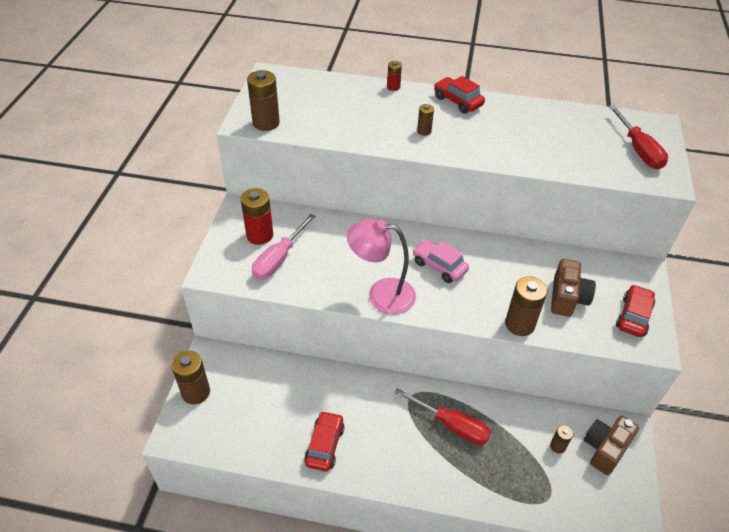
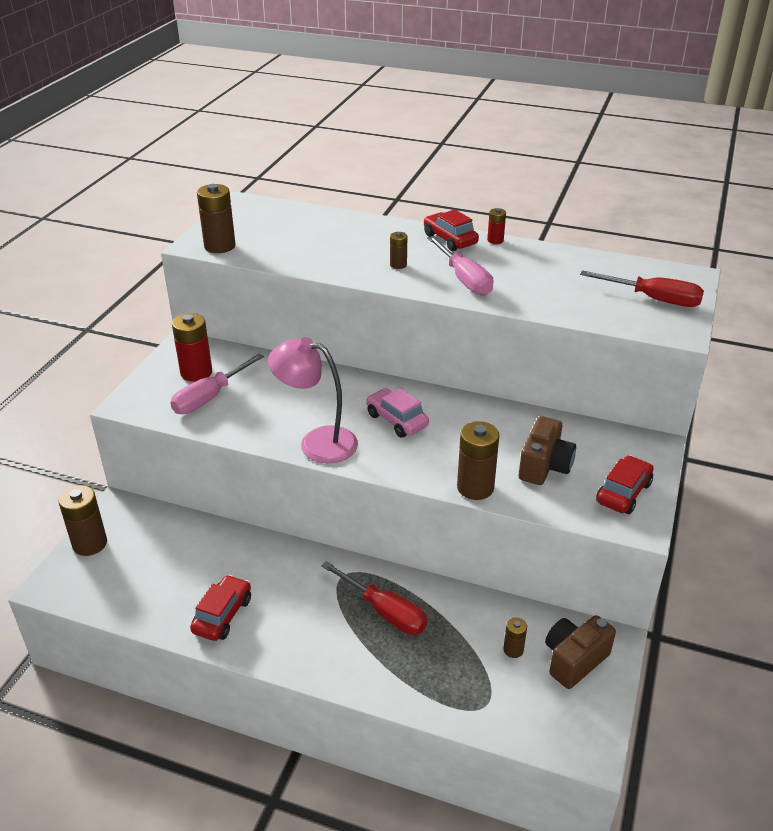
camera: 10 degrees right, 10 degrees down
red battery [387,61,402,91] -> red battery moved to [487,208,506,244]
red screwdriver [609,105,668,169] -> red screwdriver turned 60 degrees counterclockwise [580,270,704,307]
none -> pink screwdriver [427,236,494,296]

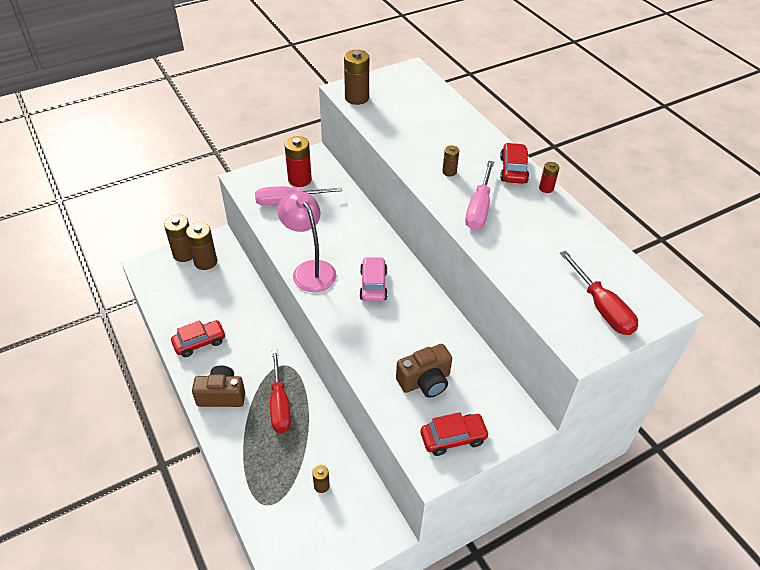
camera: 40 degrees right, 10 degrees up
brown battery [457,421,499,500] -> brown battery moved to [186,222,217,270]
brown camera [545,615,616,689] -> brown camera moved to [192,365,245,407]

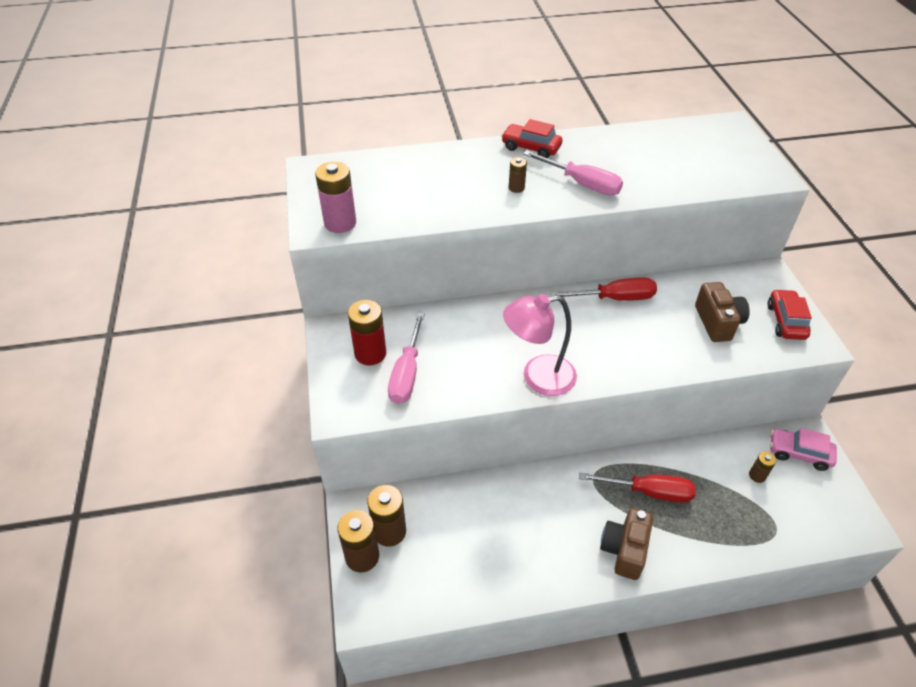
camera: 70 degrees left, 0 degrees up
red car [171,320,226,357] -> none
brown battery [344,50,369,105] -> pink battery [315,162,356,233]
pink car [359,257,388,302] -> pink car moved to [770,428,837,471]
red battery [539,162,560,193] -> none
red screwdriver [560,251,638,335] -> red screwdriver moved to [550,277,657,301]

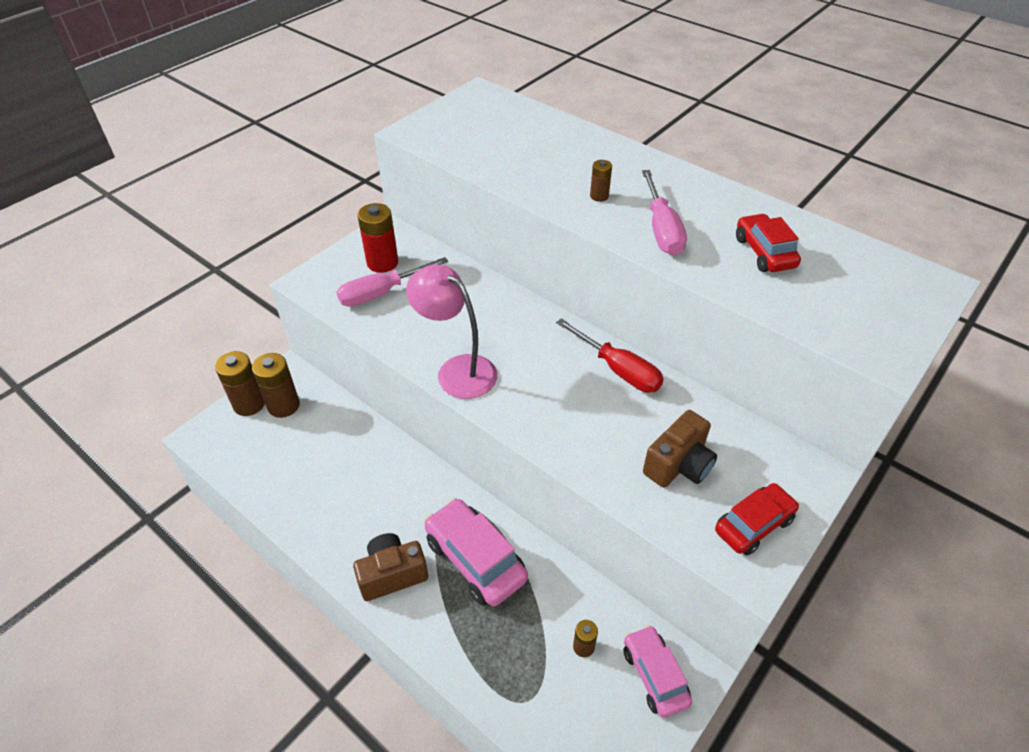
camera: 50 degrees right, 0 degrees up
pink battery [315,162,356,233] -> none
red car [501,119,562,158] -> red car moved to [736,213,801,272]
red screwdriver [579,472,696,503] -> pink car [424,498,528,606]

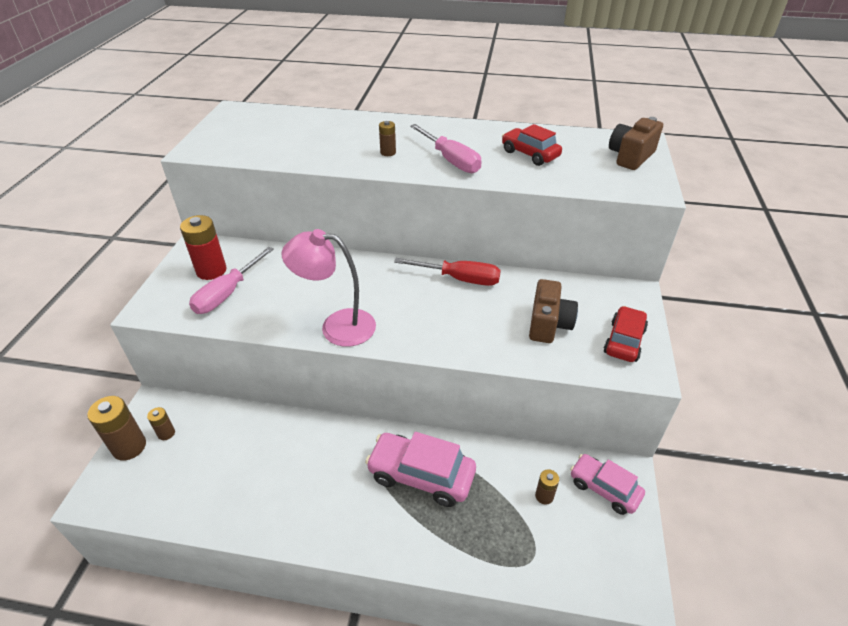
camera: 30 degrees left, 5 degrees down
brown battery [252,353,300,418] -> brown battery [147,407,175,440], size x0.53
brown camera [353,533,428,601] -> brown camera moved to [609,117,663,170]

